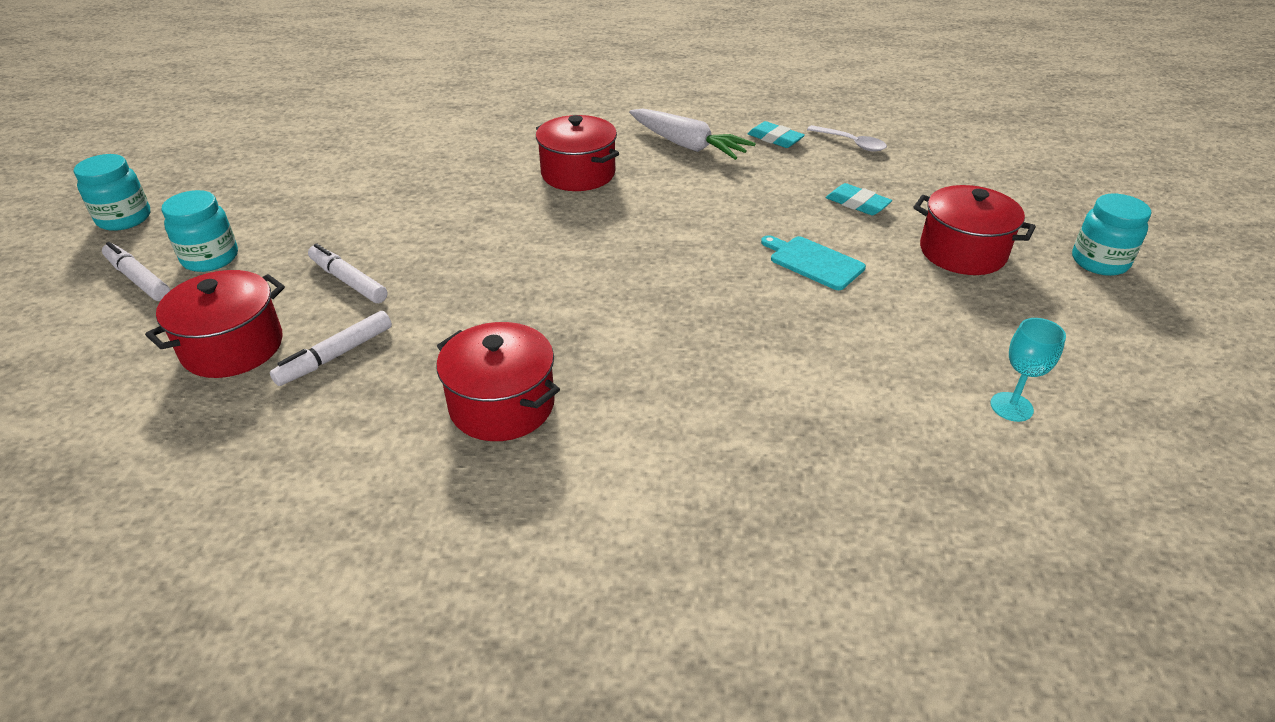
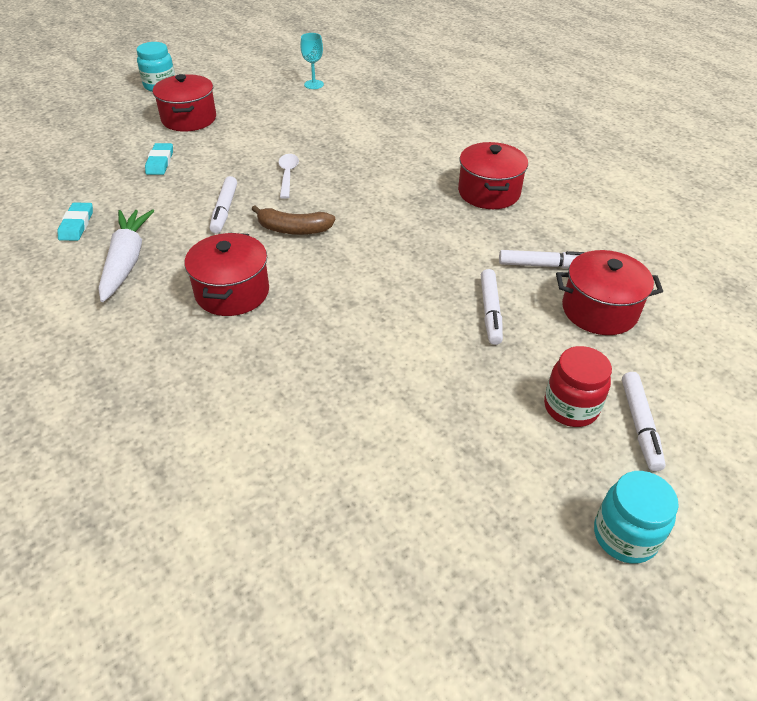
camera: 130 degrees left, 5 degrees up
turquoise jar [162,190,238,272] -> red jar [544,346,612,427]
turquoise cutting board [761,235,866,290] -> none
white spoon [807,125,887,152] -> white spoon moved to [278,154,299,199]
none -> white marker [210,176,237,234]
none -> brown banana [252,205,335,235]

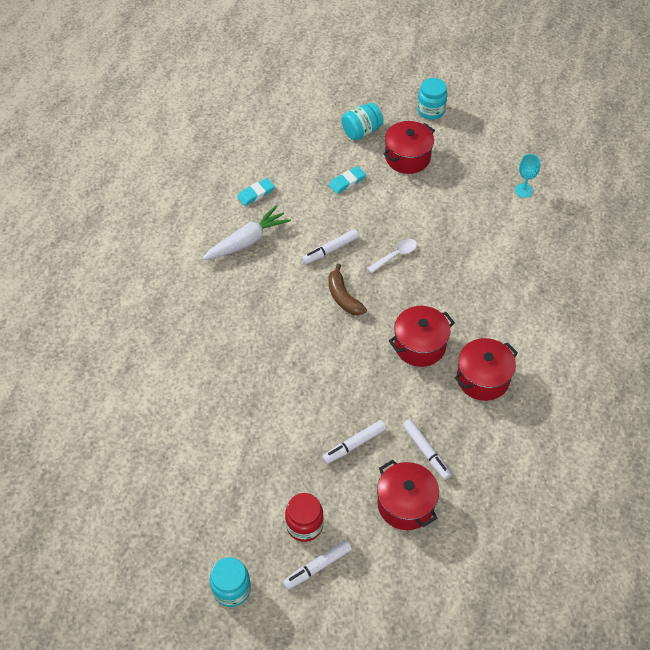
camera: 55 degrees right, 10 degrees up
red pot [185,233,269,316] -> red pot moved to [389,306,455,367]
none -> turquoise jar [342,103,383,140]

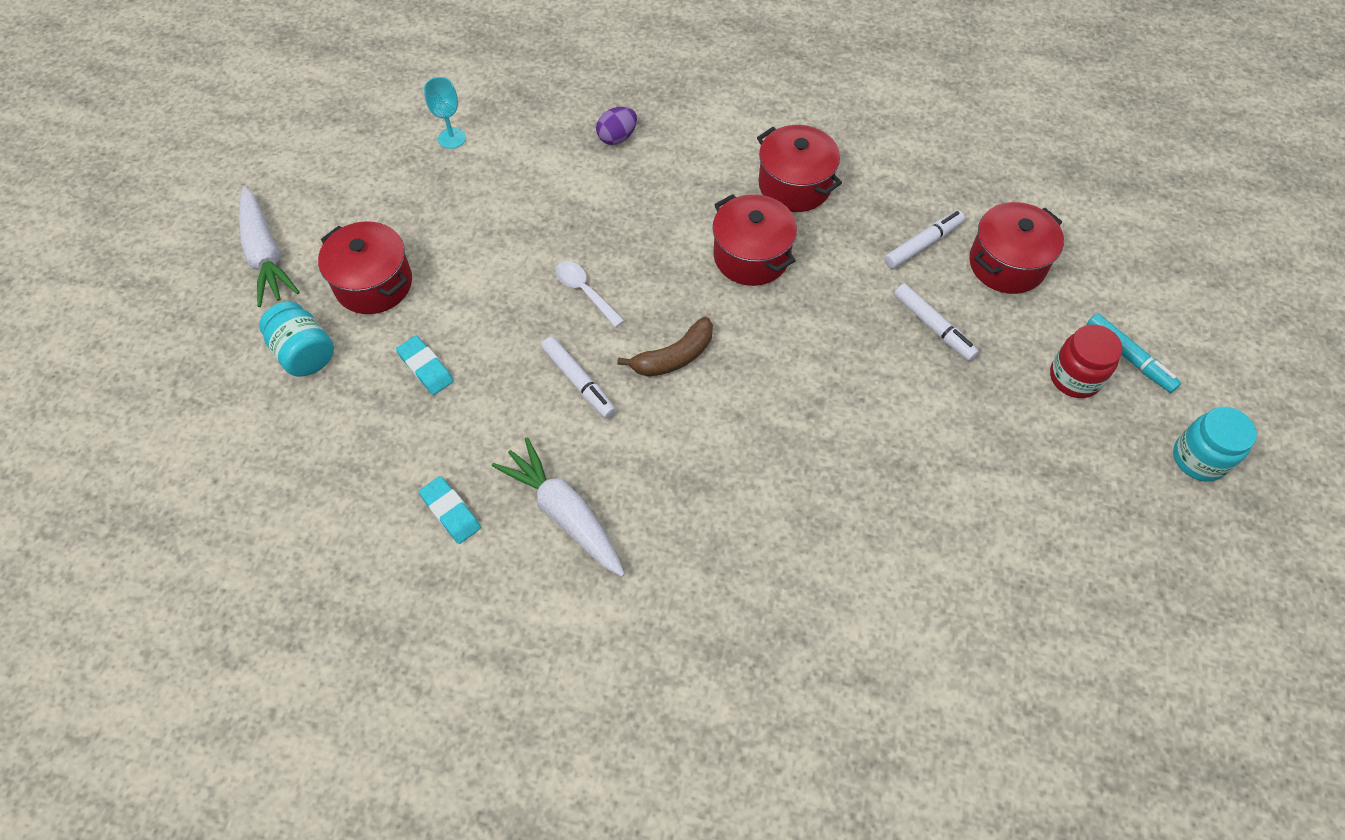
camera: 95 degrees left, 5 degrees up
white marker [283,540,352,590] -> turquoise marker [1087,313,1181,393]
turquoise jar [417,78,447,120] -> white carrot [239,186,300,307]
none -> purple egg [596,107,637,145]

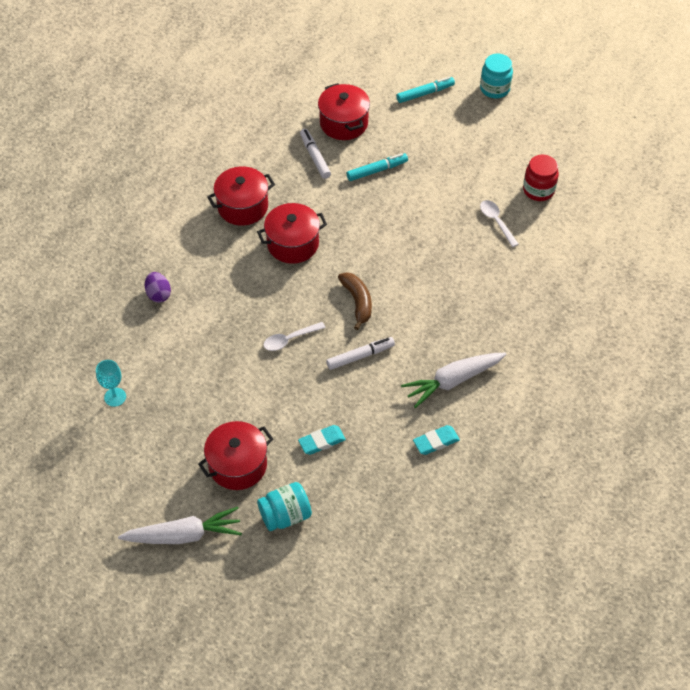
camera: 75 degrees left, 5 degrees down
white marker [894,284,979,361] -> turquoise marker [347,153,408,181]
red jar [1050,324,1122,398] -> red jar moved to [523,155,559,201]
none -> white spoon [480,200,519,247]

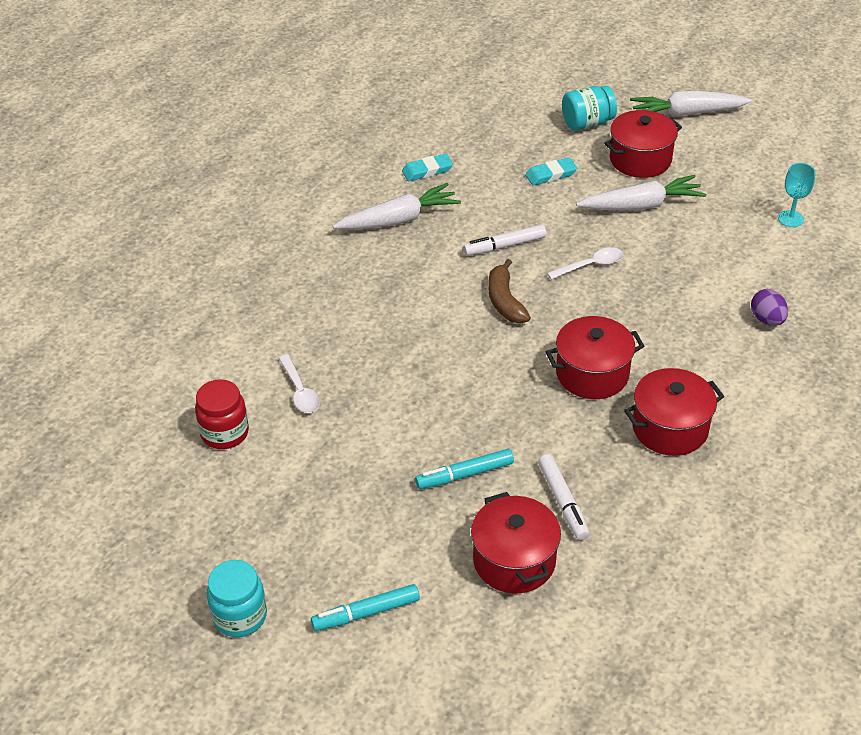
camera: 175 degrees left, 10 degrees down
none -> white carrot [576,175,706,210]

